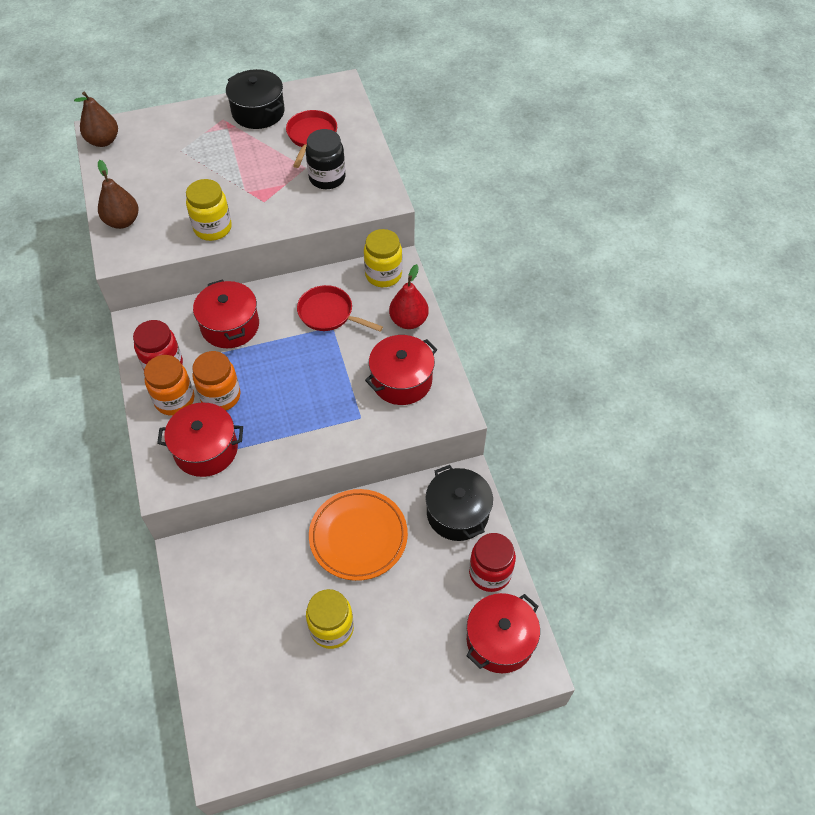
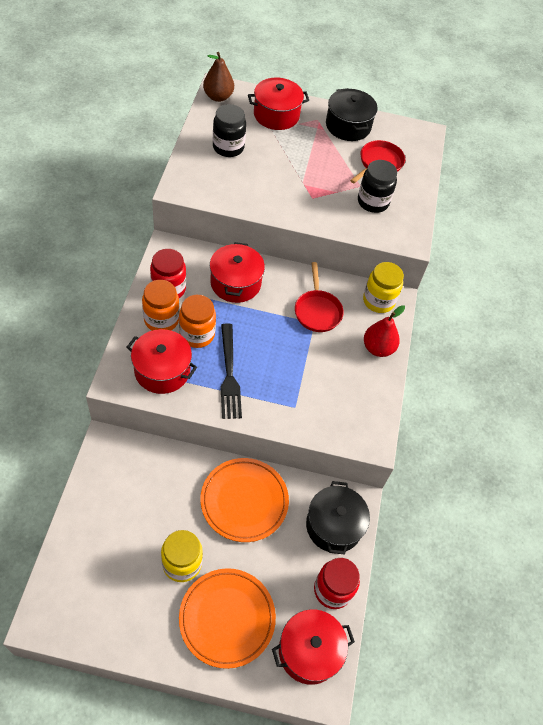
camera: 20 degrees right, 0 degrees up
brown pear [98,160,139,229] -> none
yellow jar [186,179,232,241] -> none
red pan [297,285,383,332] -> red pan turned 150 degrees counterclockwise [295,262,344,332]
red pot [365,335,438,405] -> red pot moved to [248,78,309,130]
none -> orange plate [179,568,276,669]
none -> black jar [213,104,246,157]
none -> black fork [221,324,242,419]

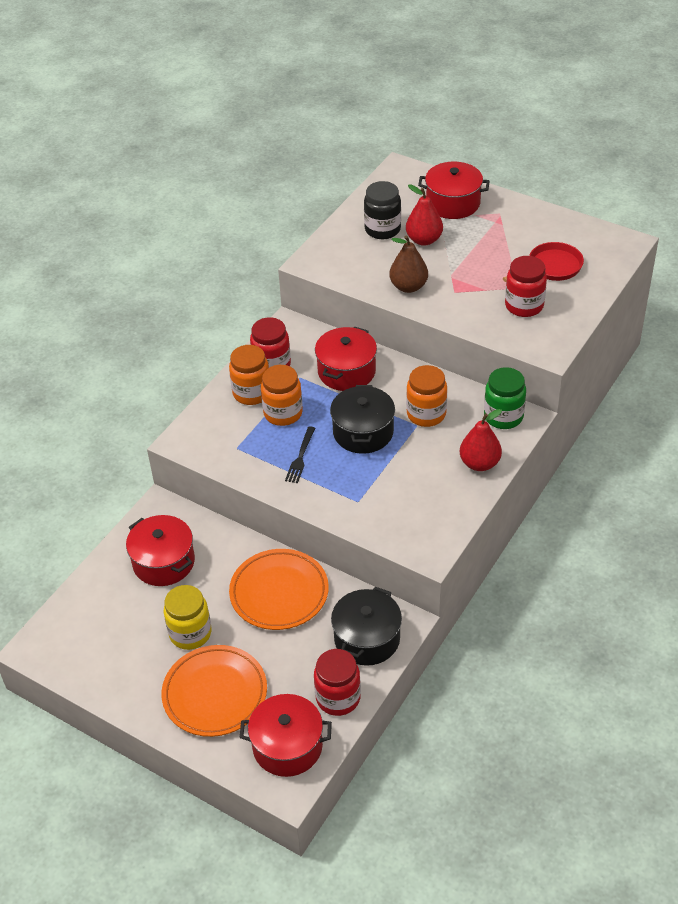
camera: 30 degrees right, 10 degrees down
red pot [127,329,197,394] -> red pot moved to [126,515,195,586]
brown pear [203,52,234,102] -> brown pear moved to [389,235,428,293]
black fork [221,324,242,419] -> black fork [285,426,315,483], size x0.62
red pan [295,262,344,332] -> orange jar [406,365,447,427]
black pot [326,88,378,141] -> black pot moved to [330,385,395,454]
black jar [358,160,397,213] -> red jar [505,256,547,317]
yellow jar [363,262,404,313] -> green jar [484,367,526,429]
none -> red pear [406,184,443,246]

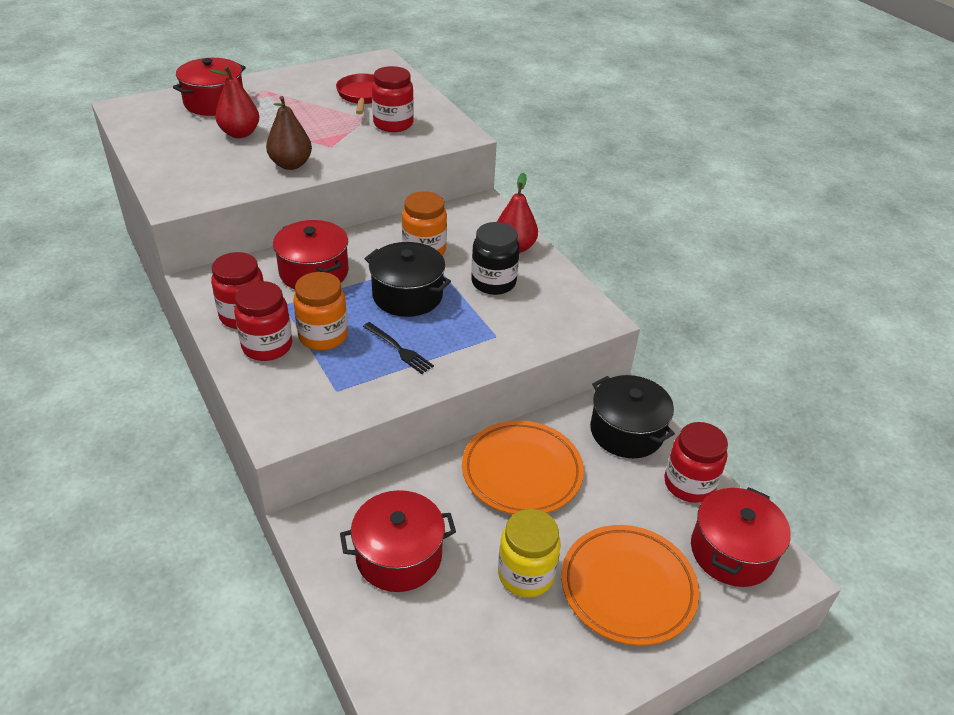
camera: 65 degrees left, 5 degrees down
orange jar [229,345,269,405] -> red jar [234,281,292,361]
black jar [364,181,401,239] -> black jar moved to [471,222,520,295]
green jar [484,367,526,429] -> none

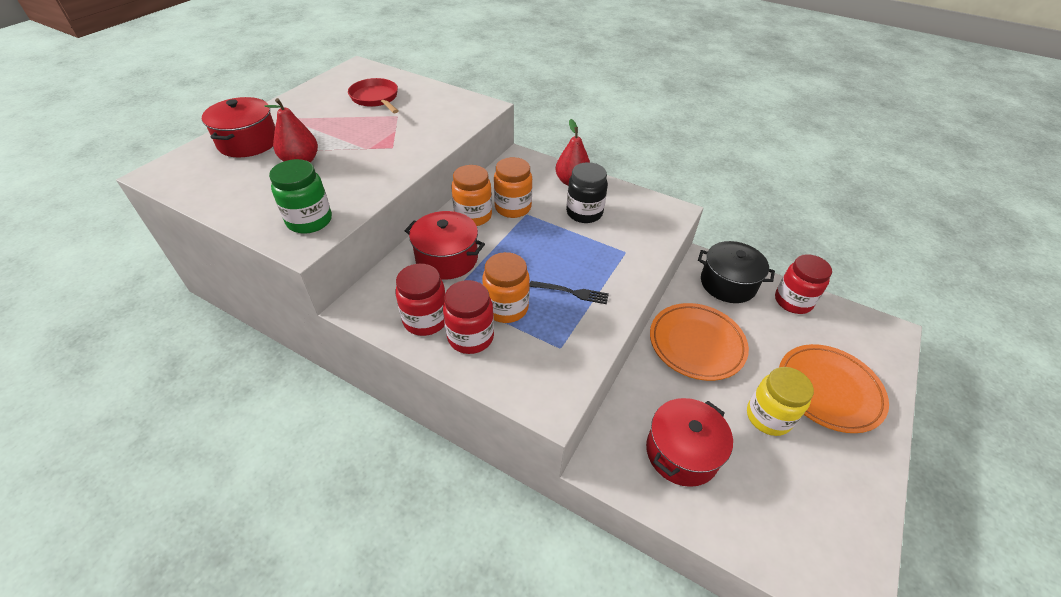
camera: 30 degrees left, 5 degrees up
brown pear [266,96,312,170] -> none
black pot [365,242,451,317] -> none
red jar [372,66,414,132] -> none
red pot [691,487,791,587] -> none
none -> green jar [269,159,332,234]
none -> orange jar [451,165,492,226]

